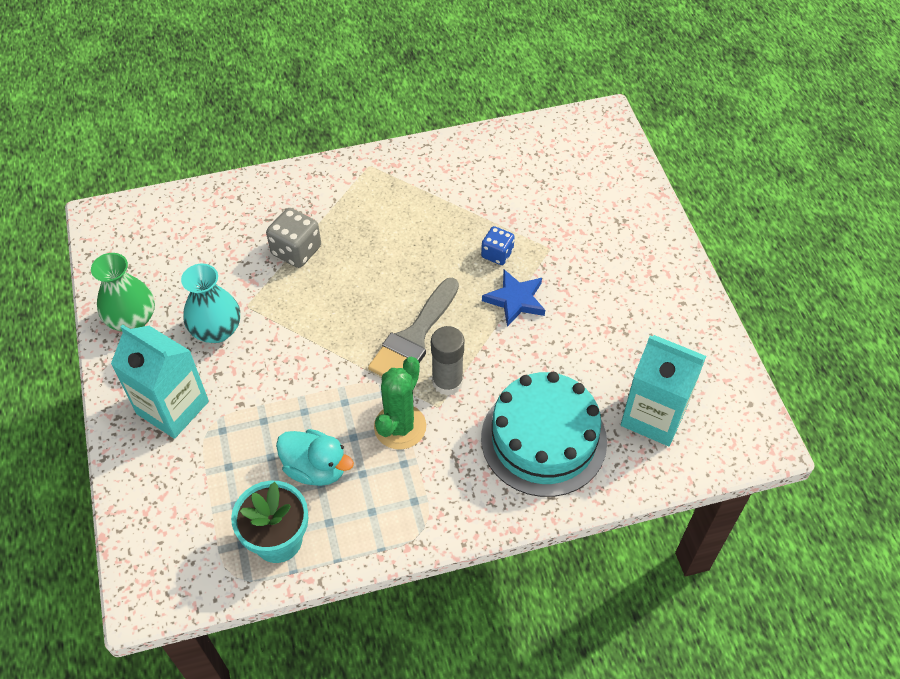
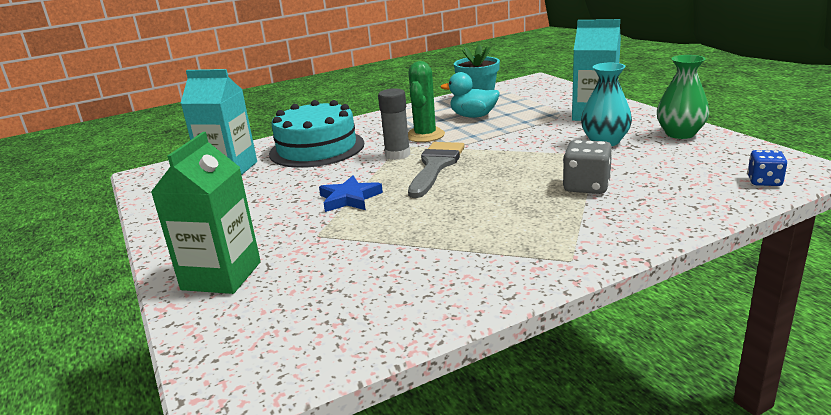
camera: 170 degrees right, 30 degrees down
blue dice [481,226,515,265] -> blue dice moved to [747,150,787,186]
none -> green carton [151,132,261,294]

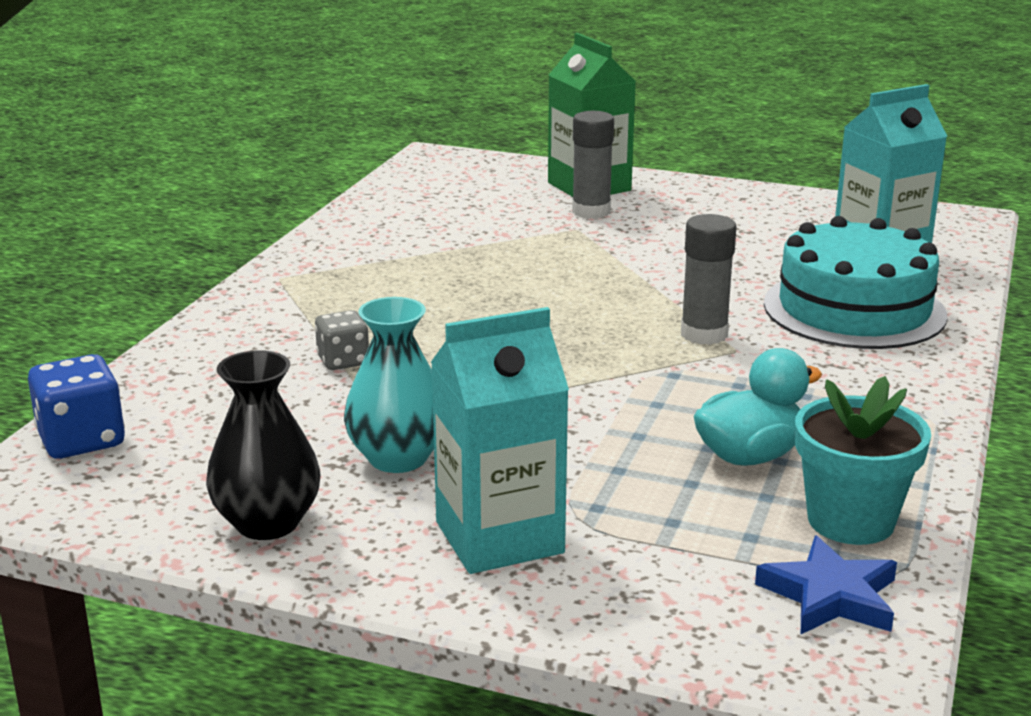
camera: 135 degrees right, 0 degrees up
blue star [319,176,383,212] -> blue star moved to [755,536,897,634]
green cactus [408,61,445,142] -> none
grey brush [408,142,465,198] -> none
grey dice [563,140,612,194] -> grey dice [315,310,369,370], size x0.66
green vase [657,55,709,139] -> black vase [206,350,321,540]
blue dice [747,150,787,186] -> blue dice [28,354,125,459], size x1.52
none -> grey glue stick [572,111,614,219]

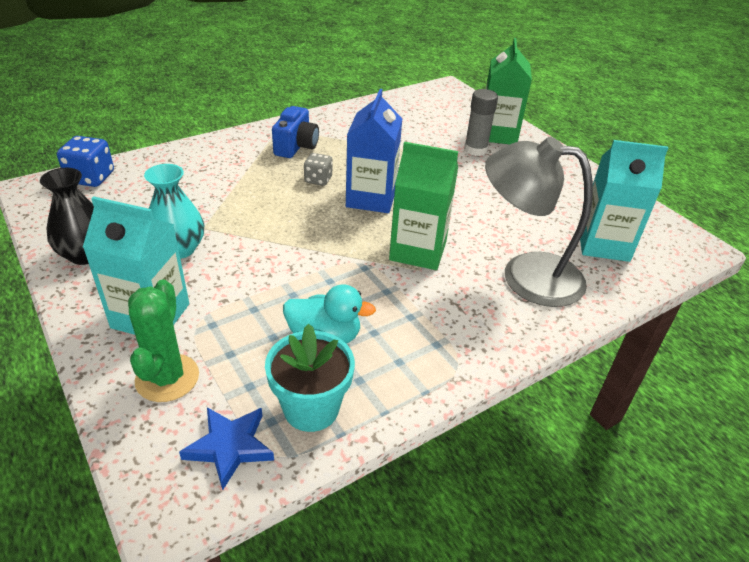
camera: 35 degrees right, 15 degrees up
grey dice [315,310,369,370] -> grey dice moved to [304,153,333,186]
grey glue stick [681,214,736,345] -> green carton [389,142,458,270]
turquoise cake [764,216,948,349] -> grey lamp [485,137,593,307]
none -> green cactus [128,279,199,402]
none -> blue camera [272,106,319,158]
none -> blue carton [346,89,402,213]

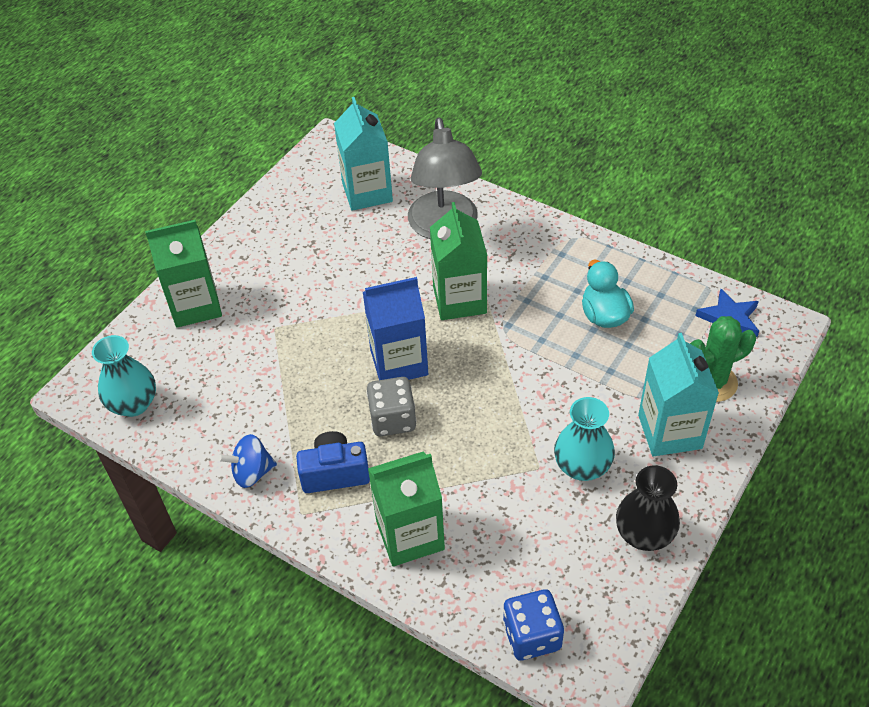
camera: 110 degrees left, 10 degrees up
turquoise flower pot [265,324,355,432] -> none
grey dice [304,153,333,186] -> grey dice [366,377,416,436], size x1.52
grey glue stick [464,89,498,156] -> none
none -> turquoise vase [92,335,156,417]
none -> blue spinning top [218,434,277,488]
none -> green carton [368,452,445,567]

